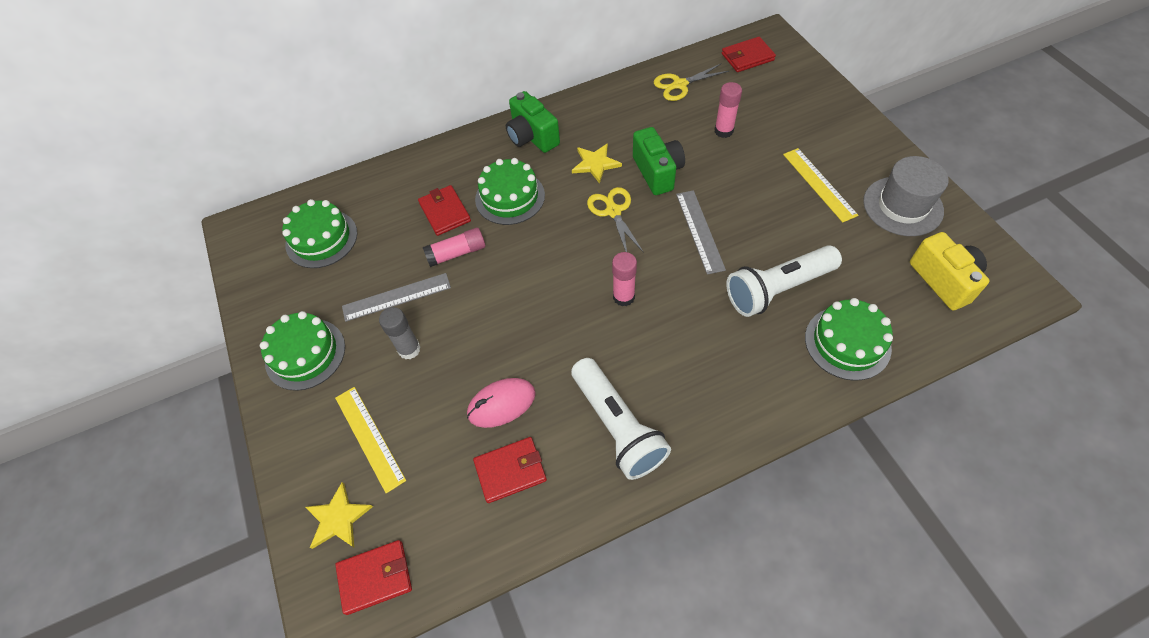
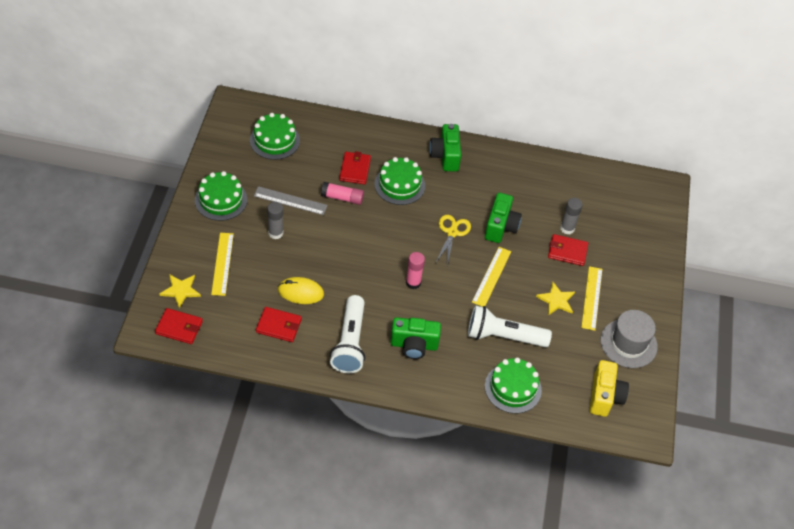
camera: 25 degrees right, 5 degrees down
pink mouse [467,378,536,428] -> yellow mouse [278,277,324,304]
yellow star [572,143,622,184] -> yellow star moved to [536,282,575,316]
yellow scissors [654,63,729,101] -> none
grey ruler [676,190,726,275] -> yellow ruler [472,247,511,307]
pink glue stick [714,82,742,138] -> grey glue stick [560,198,583,234]
red wallet [722,37,776,72] -> red wallet moved to [548,234,588,266]
none -> green camera [390,317,441,359]

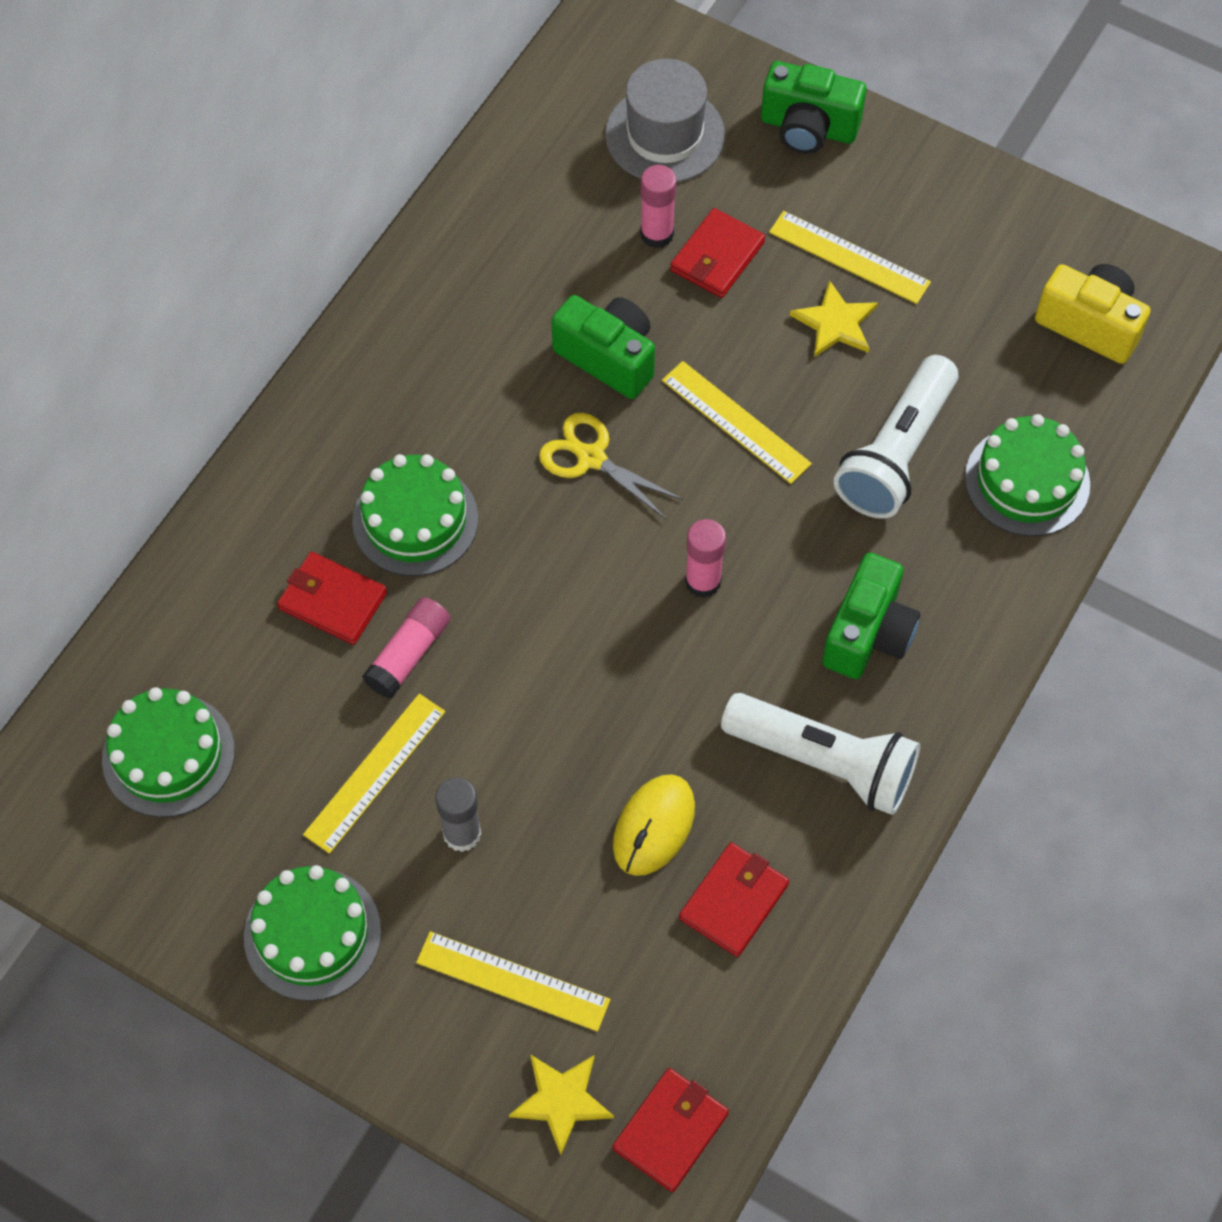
camera: 65 degrees left, 10 degrees up
grey ruler [254,186,328,215] -> yellow ruler [303,694,445,854]
green camera [429,124,461,171] -> green camera moved to [761,61,866,154]
grey glue stick [560,198,583,234] -> pink glue stick [640,165,677,248]
grey hat [601,310,658,368] -> grey hat moved to [605,59,725,182]

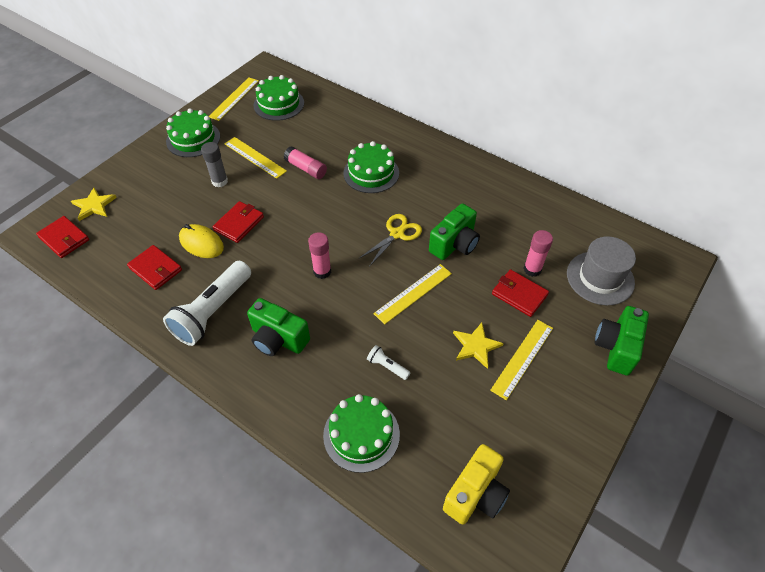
camera: 95 degrees right, 10 degrees down
red wallet [277,552,387,645] -> red wallet moved to [213,201,264,243]
yellow ruler [416,931,610,1032] -> yellow ruler moved to [209,77,259,121]
white flashlight [834,355,958,519] -> white flashlight [367,345,411,380], size x0.43

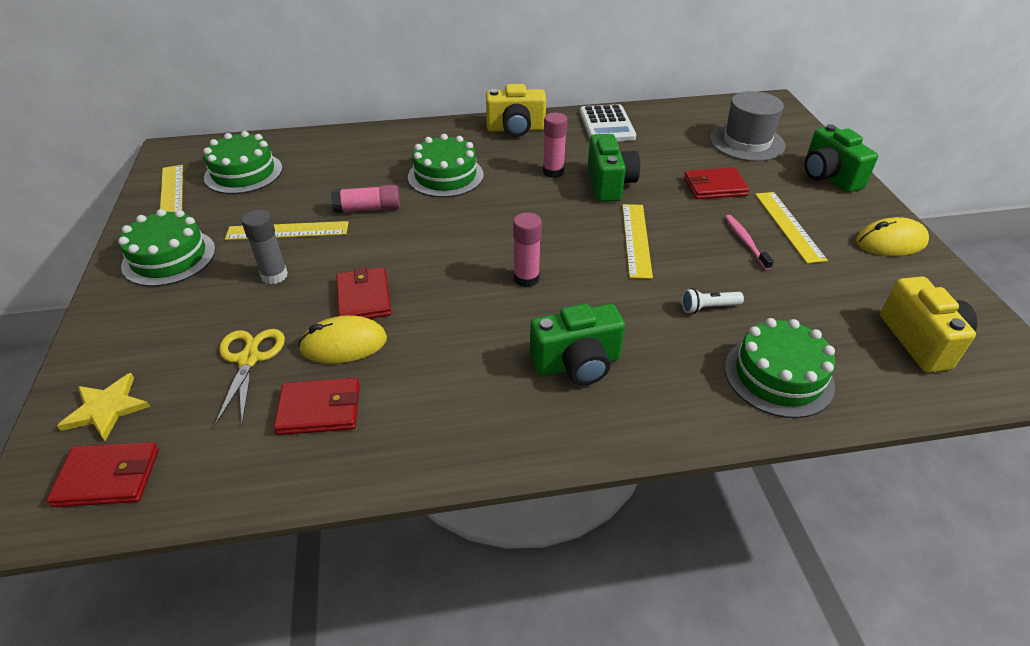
camera: 45 degrees left, 10 degrees down
white flashlight [163,261,251,346] -> none
yellow scissors [358,214,422,267] -> yellow scissors moved to [215,329,285,426]
yellow star [453,323,504,369] -> pink toothbrush [725,215,774,270]
pink glue stick [523,230,553,277] -> pink glue stick moved to [543,112,568,178]
none -> yellow camera [486,84,546,137]
none -> white calculator [580,104,636,141]
none -> yellow mouse [856,217,929,256]

